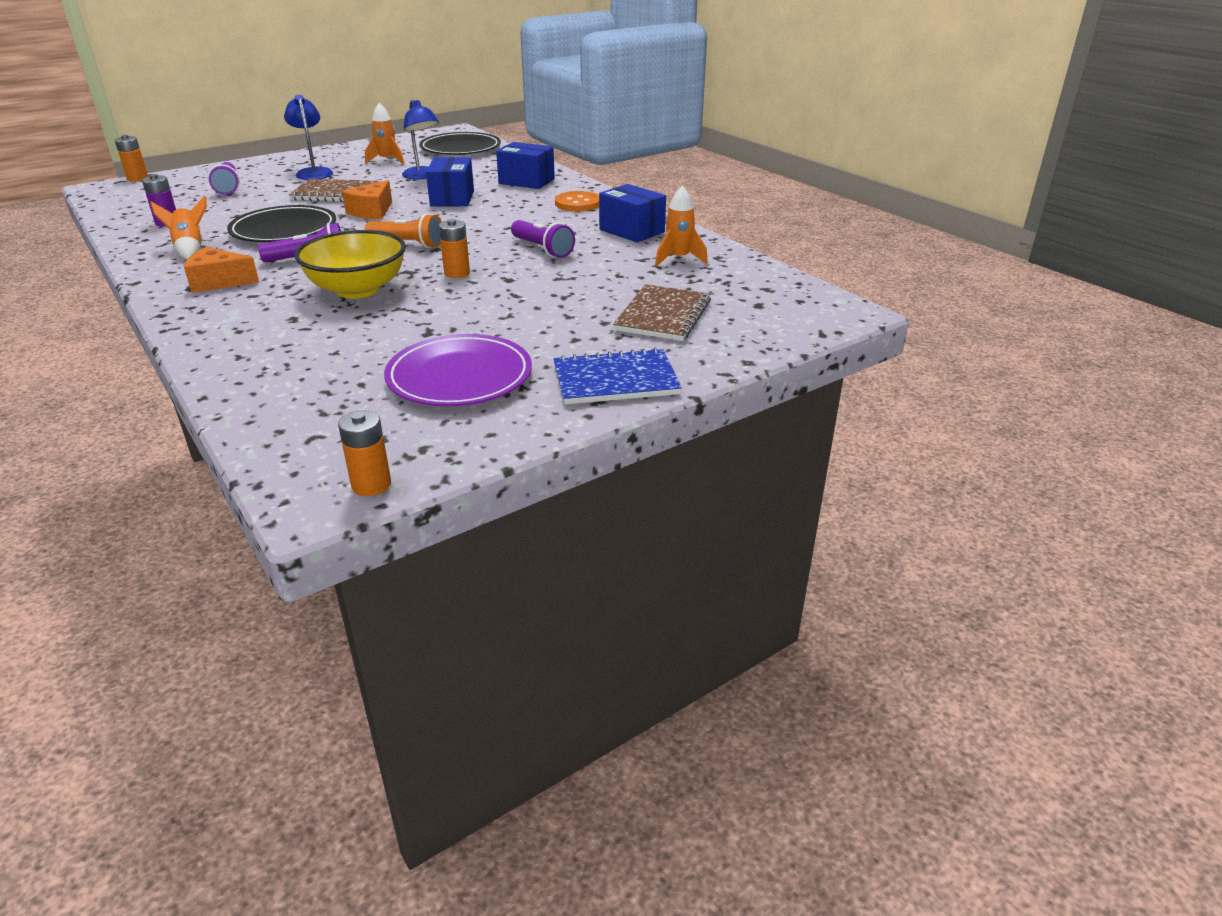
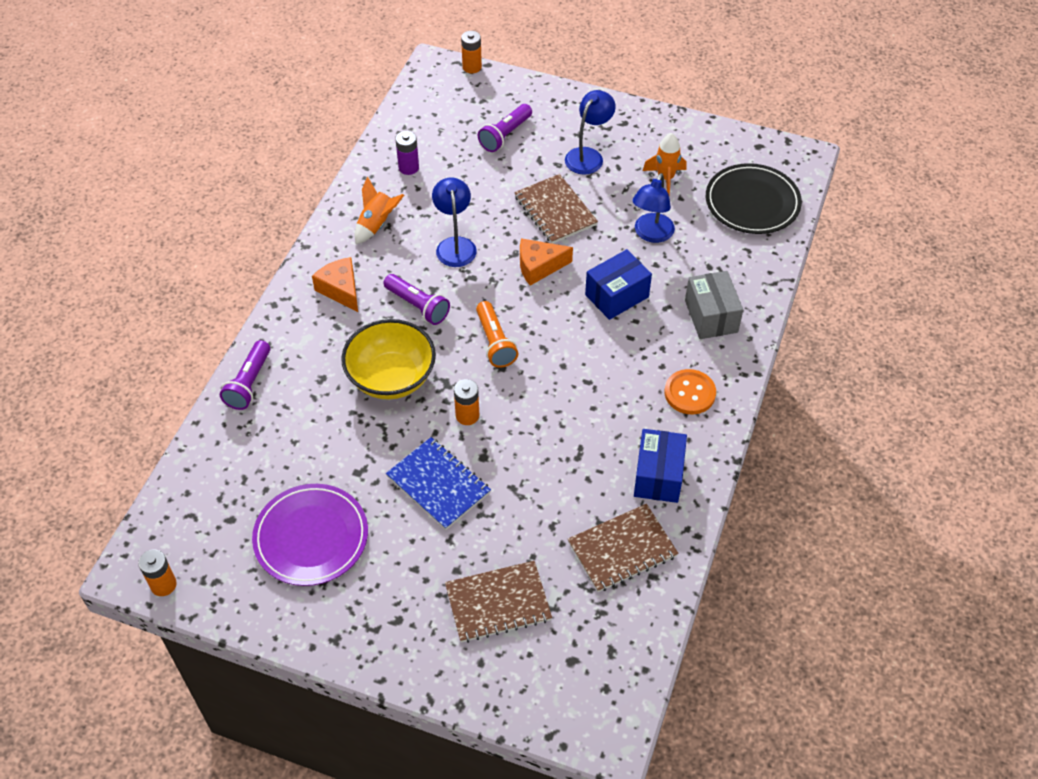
camera: 55 degrees right, 20 degrees up
black plate [227,205,336,242] -> blue lamp [432,178,477,267]
blue box [496,142,555,189] -> grey box [685,271,743,339]
purple flashlight [511,220,575,258] -> purple flashlight moved to [220,340,270,410]
blue notebook [554,348,682,404] -> blue notebook moved to [386,437,491,530]
orange rocket [655,186,708,267] -> brown notebook [568,504,679,592]

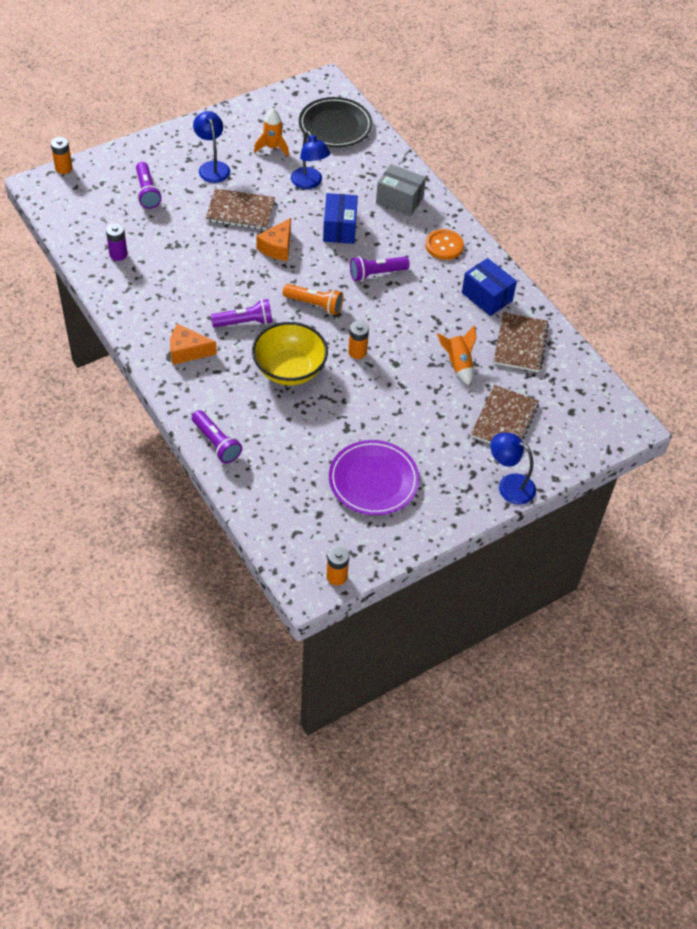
camera: 55 degrees left, 0 degrees up
orange rocket [355,176,404,244] -> orange rocket moved to [437,325,476,385]
blue notebook [386,437,491,530] -> none
blue lamp [432,178,477,267] -> blue lamp moved to [490,433,536,505]
none -> purple flashlight [350,256,410,281]

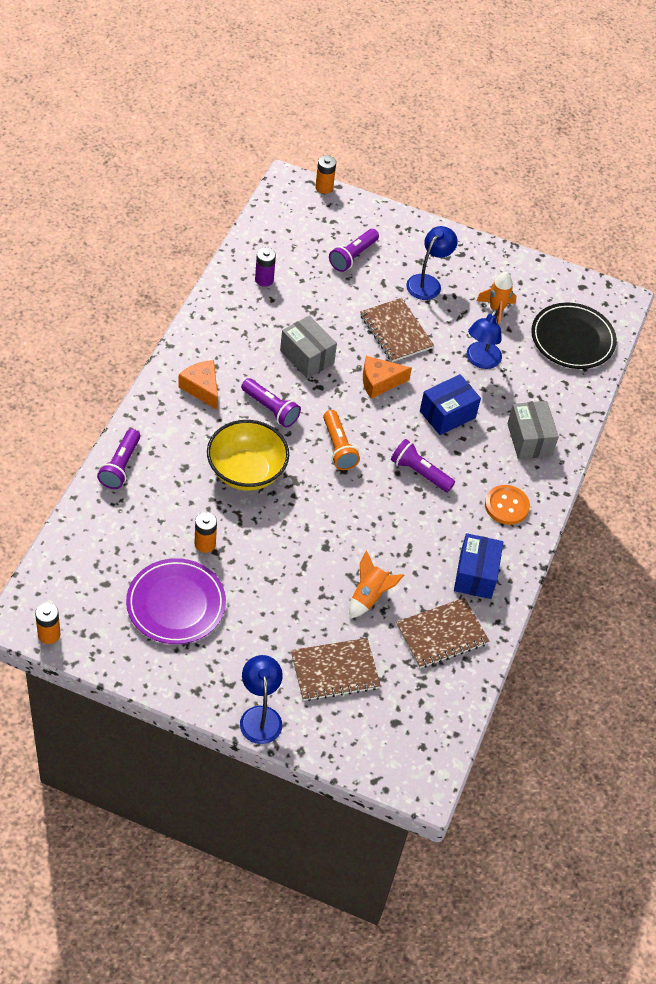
camera: 50 degrees right, 0 degrees up
orange battery [348,321,369,359] -> orange battery moved to [194,512,217,553]
none -> grey box [280,315,337,379]

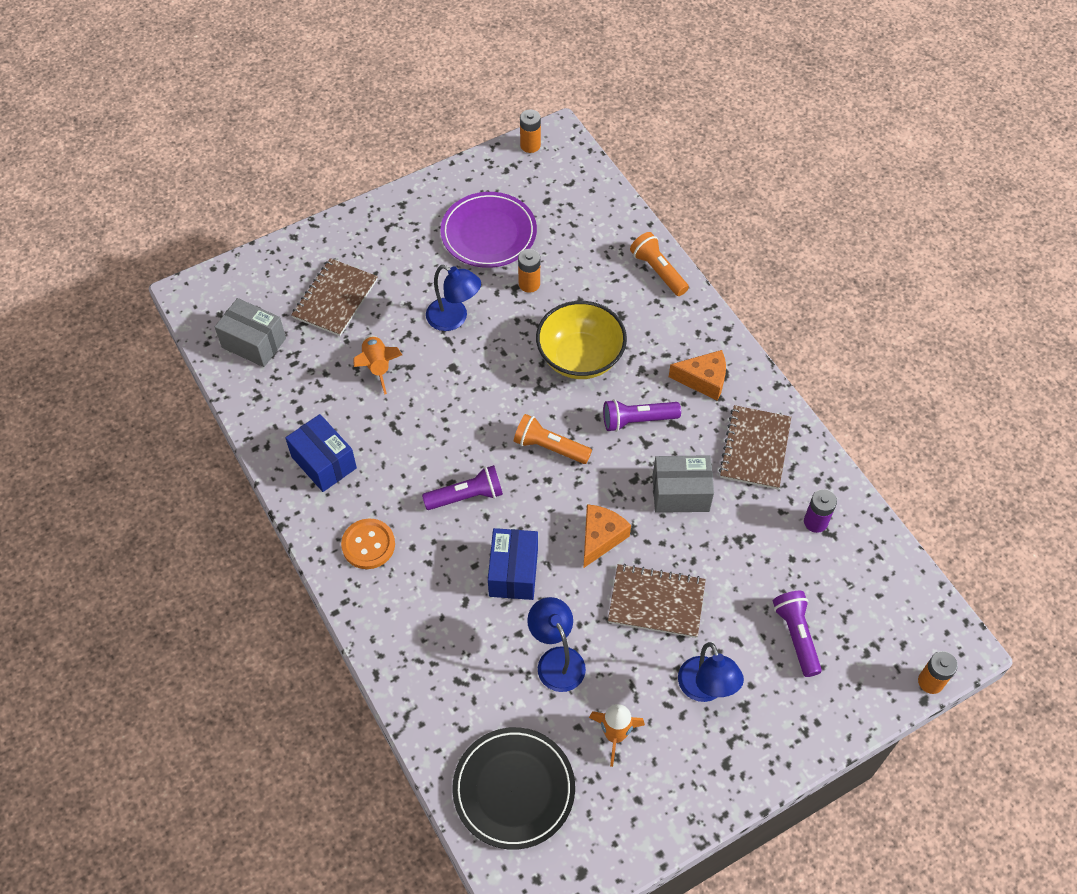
camera: 135 degrees right, 5 degrees up
purple flashlight [97,429,140,489] -> orange flashlight [630,232,689,296]
blue lamp [240,655,283,744] -> blue lamp moved to [426,265,481,331]
brown notebook [396,598,489,668] -> brown notebook moved to [719,405,791,489]
grey box [507,401,559,459] -> grey box moved to [215,298,286,367]

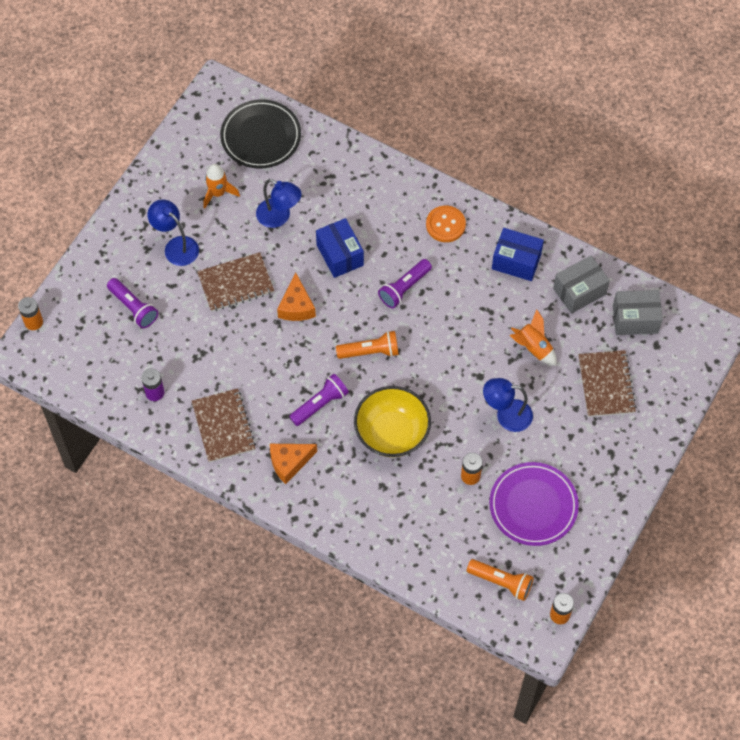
camera: 150 degrees right, 5 degrees up
orange flashlight [630,232,689,296] -> orange flashlight moved to [467,559,533,601]
grey box [652,455,714,513] -> grey box moved to [553,256,610,314]

